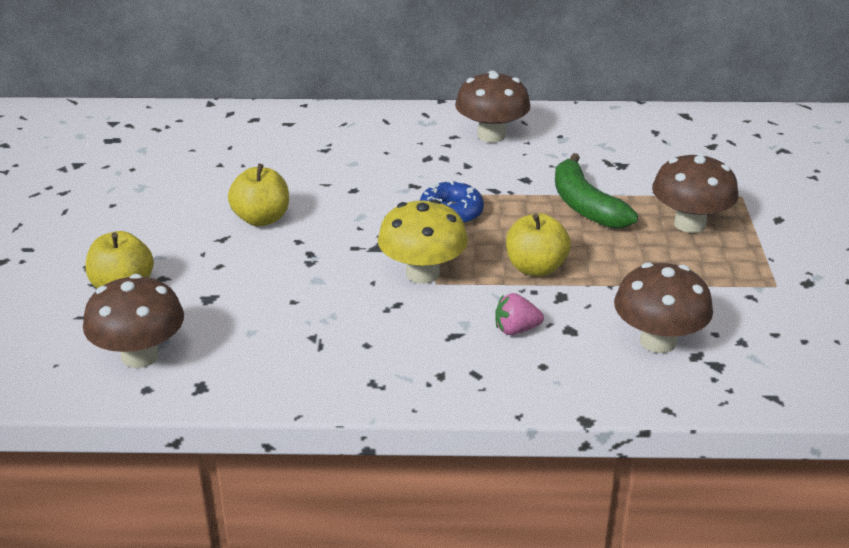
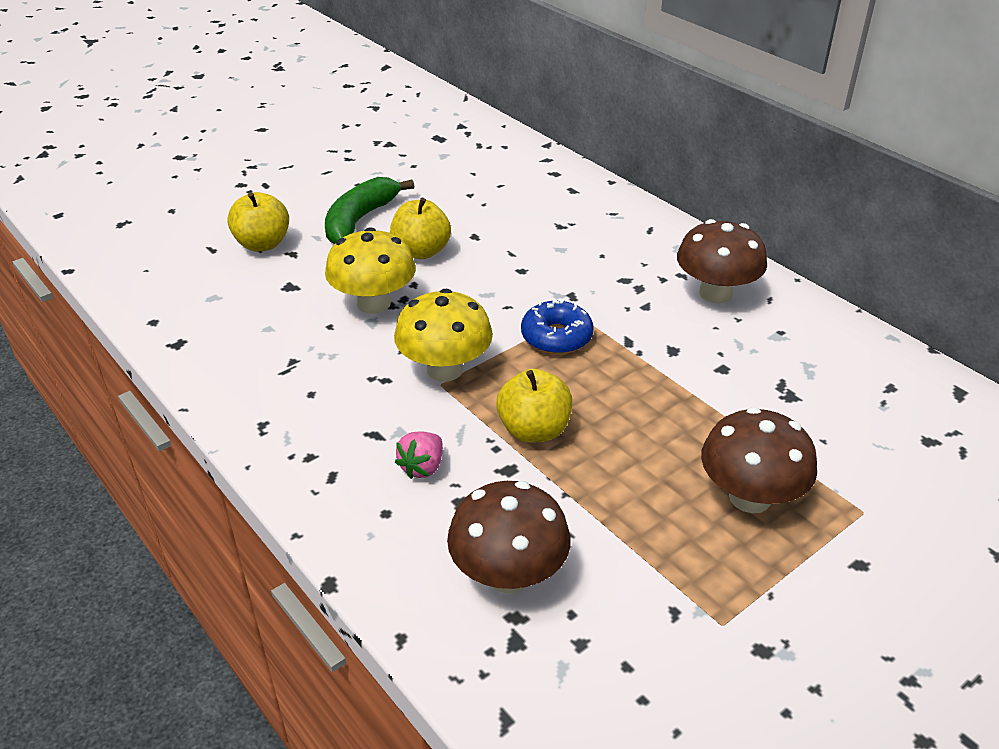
camera: 50 degrees right, 5 degrees up
brown mushroom [83,274,184,368] -> none
pink strawberry [496,293,544,335] -> pink strawberry turned 105 degrees counterclockwise [395,431,443,479]
green banana [555,153,638,229] -> green banana moved to [325,177,414,244]
none -> yellow mushroom [325,227,416,314]

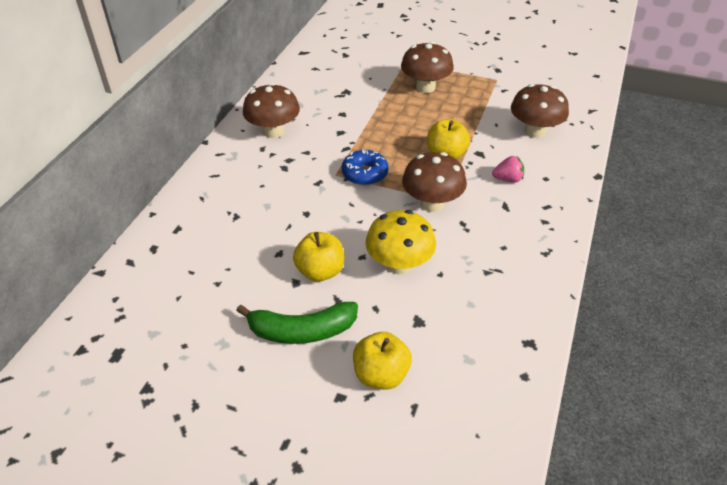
camera: 120 degrees left, 5 degrees up
yellow mushroom [394,289,493,382] -> brown mushroom [402,152,467,212]

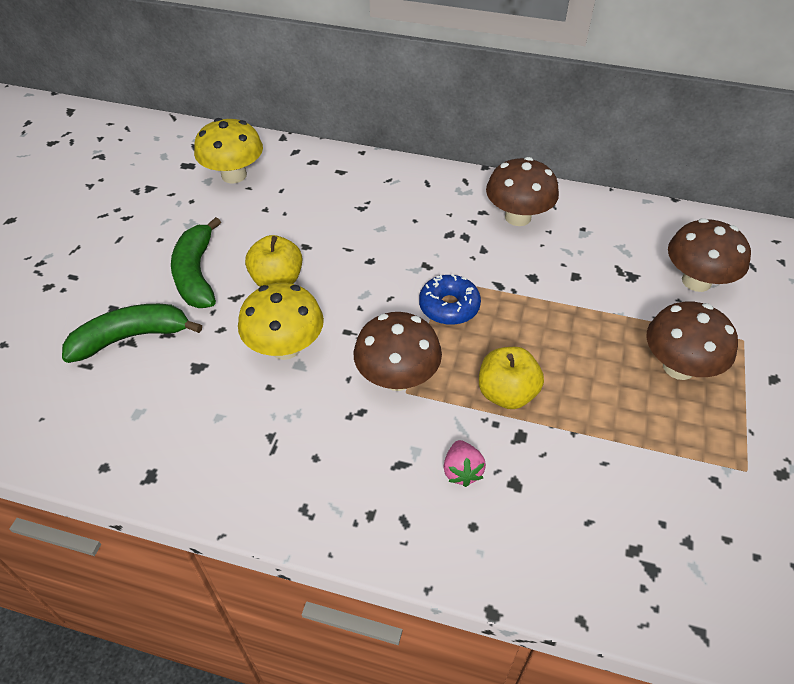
camera: 85 degrees right, 5 degrees up
yellow apple [353,332,412,390] -> green banana [62,304,202,363]
brown mushroom [511,84,569,138] -> brown mushroom moved to [668,218,751,292]
none -> yellow mushroom [194,118,263,183]

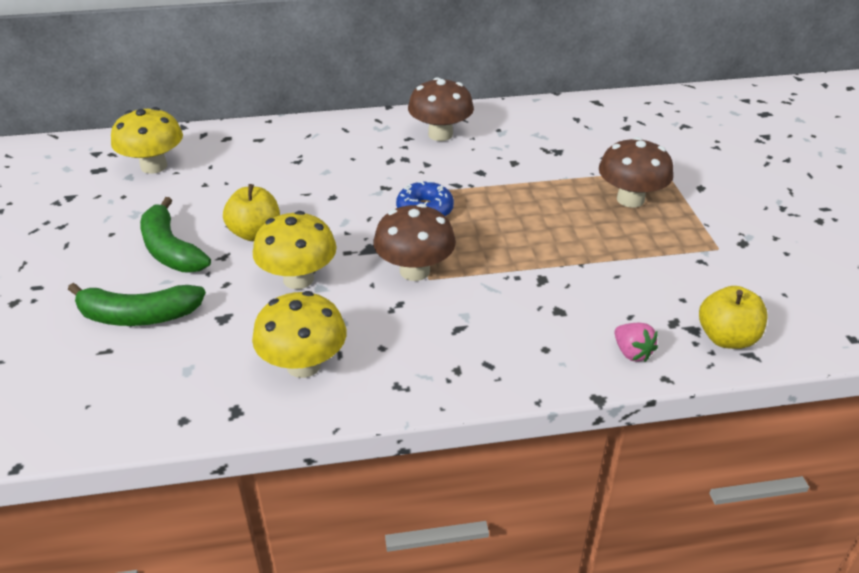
camera: 25 degrees left, 10 degrees down
green banana [62,304,202,363] -> green banana turned 135 degrees counterclockwise [68,283,206,326]
pink strawberry [443,440,486,487] -> pink strawberry moved to [615,323,658,362]
yellow apple [479,347,544,409] -> yellow apple moved to [699,286,768,349]
brown mushroom [668,218,751,292] -> none
none -> yellow mushroom [252,291,347,378]

